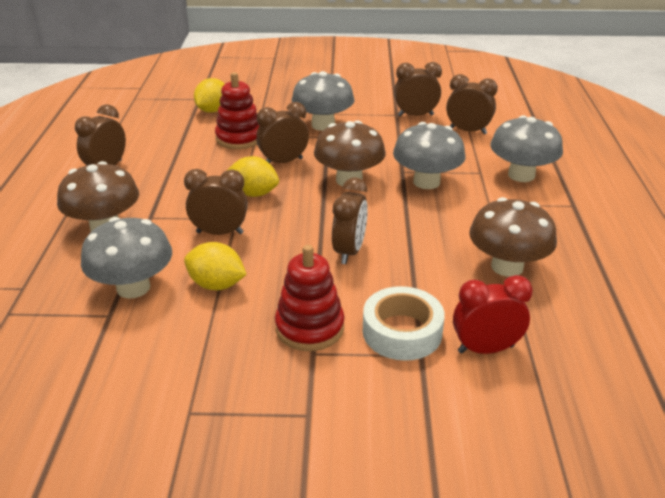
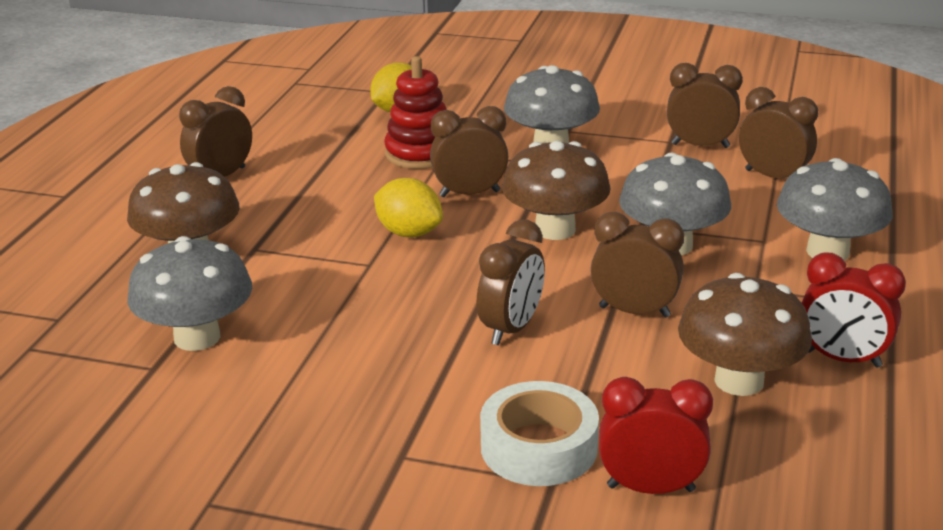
camera: 15 degrees right, 5 degrees down
brown clock [184,169,248,235] -> brown clock moved to [591,212,684,318]
yellow lemon [184,242,247,290] -> none
red stacking toy [275,245,344,351] -> none
none -> red clock [802,253,906,368]

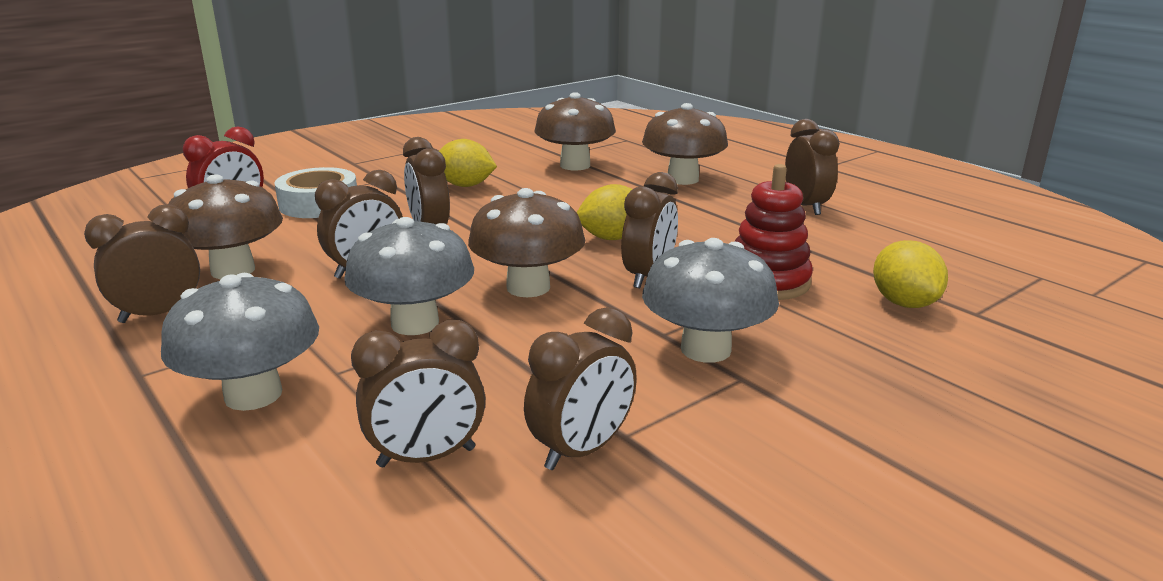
camera: 125 degrees right, 5 degrees down
grey mushroom [127,236,252,351] -> brown mushroom [534,92,616,170]
red clock [802,253,906,368] -> brown clock [84,204,200,323]
none -> yellow lemon [439,139,497,187]

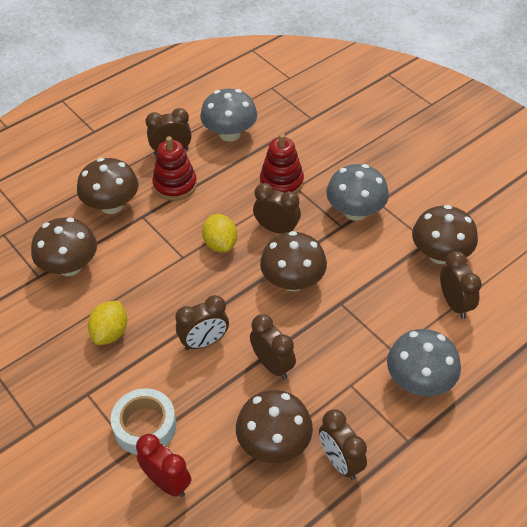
camera: 90 degrees left, 25 degrees up
grey mushroom [344,217,474,335] -> grey mushroom moved to [200,88,257,142]
brown clock [524,307,637,470] -> brown mushroom [412,205,478,264]
yellow lemon [873,240,948,308] -> none
none -> red stacking toy [152,136,197,201]

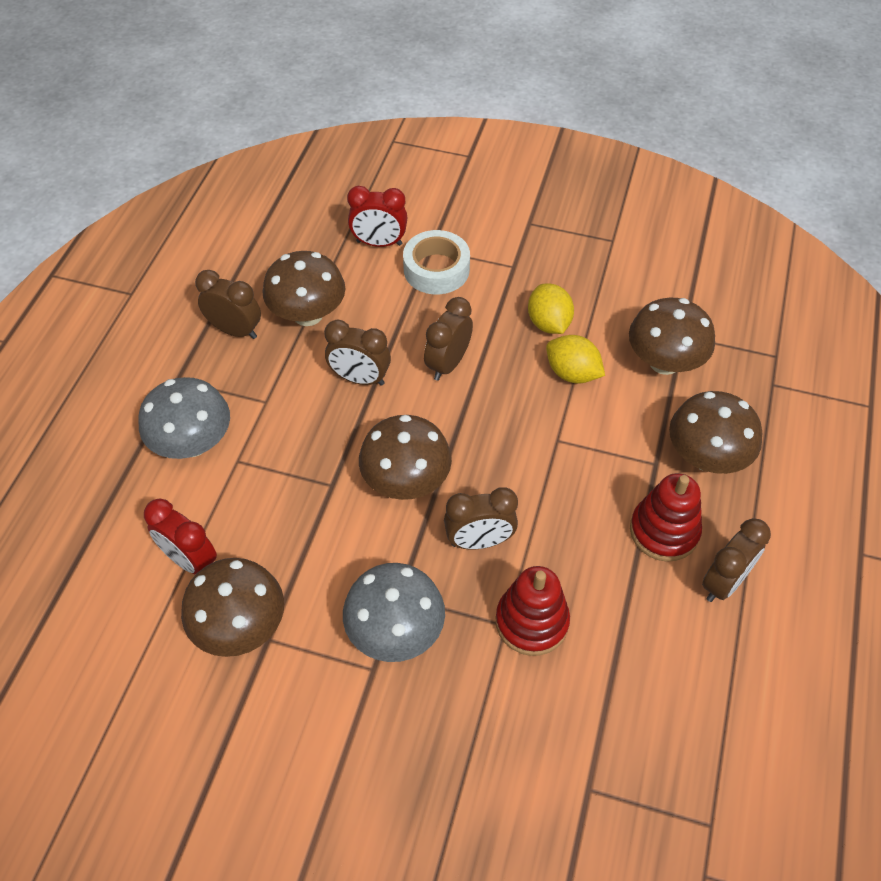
camera: 145 degrees right, 5 degrees up
grey mushroom [200,88,257,142] -> none
yellow lemon [202,214,237,252] -> yellow lemon moved to [546,335,605,384]
brown clock [440,251,482,319] -> red clock [144,499,217,575]

